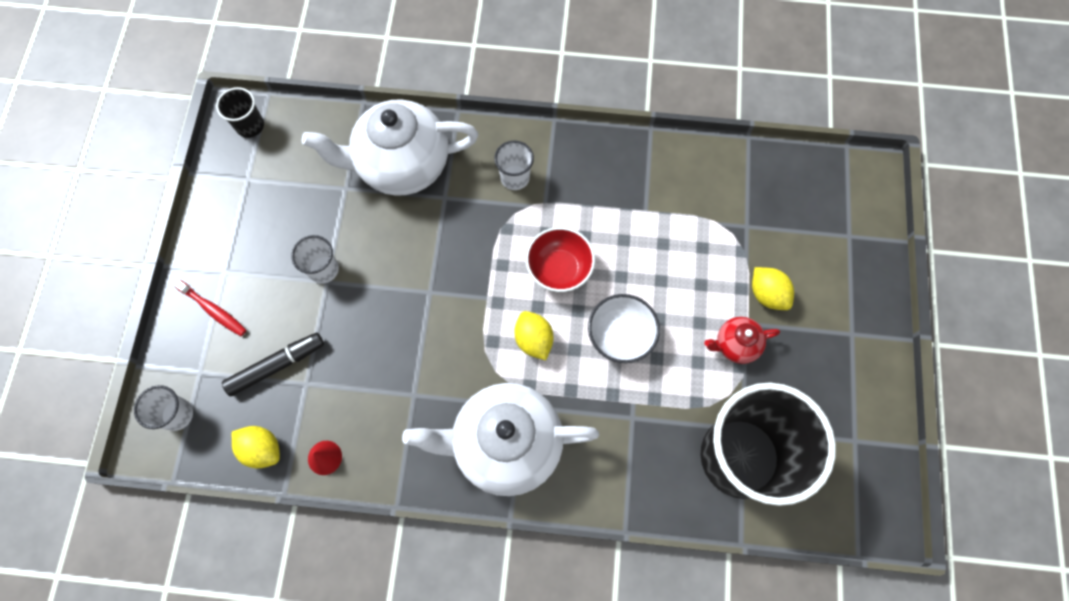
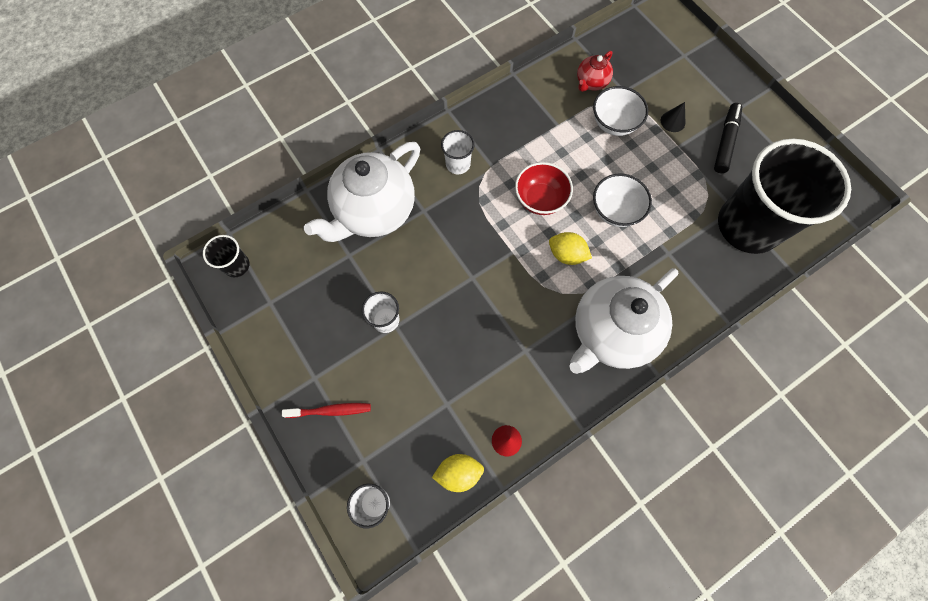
camera: 40 degrees left, 0 degrees up
black marker [222,333,324,396] -> black marker moved to [714,103,742,173]
red teapot [704,317,780,364] -> red teapot moved to [577,51,613,92]
yellow lemon [752,267,794,310] -> black cone [661,102,685,132]
none -> white bowl [593,86,648,136]

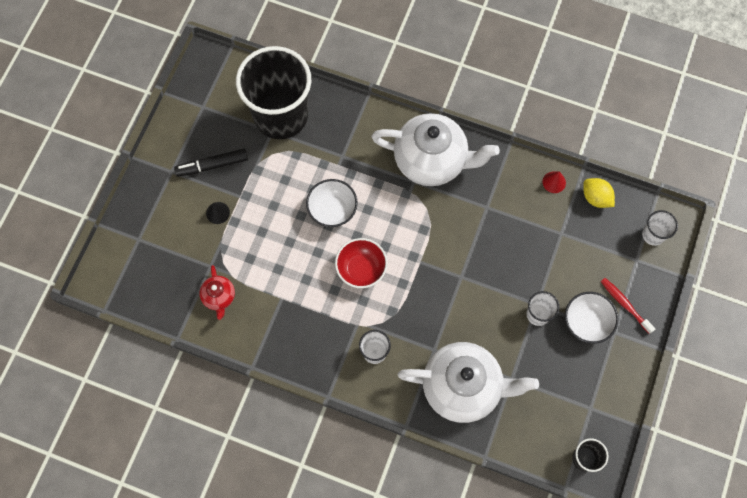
camera: 125 degrees left, 0 degrees up
yellow lemon [549,232,592,265] -> none
red teapot [577,51,613,92] -> red teapot turned 75 degrees clockwise [199,265,235,320]
white bowl [593,86,648,136] -> white bowl moved to [565,292,619,344]

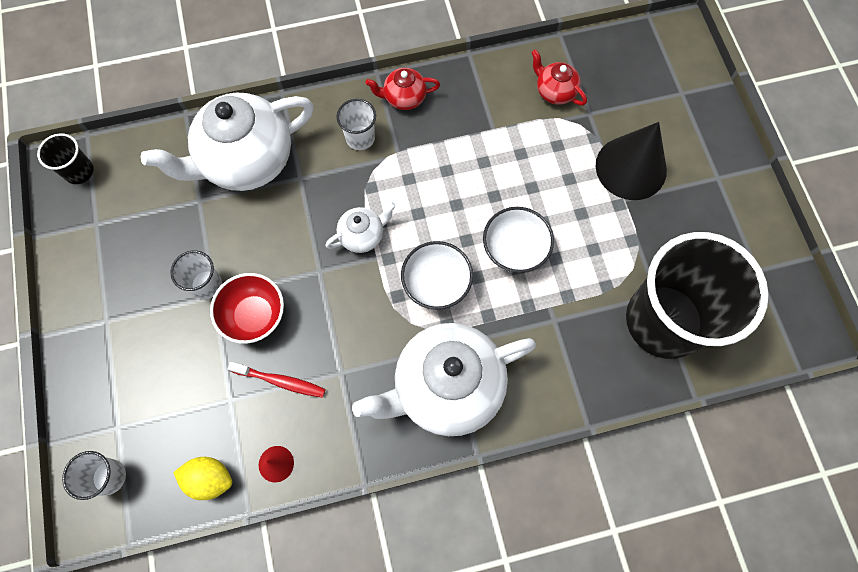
camera: 145 degrees right, 0 degrees up
black marker [174,148,248,177] -> none
black cone [206,202,230,224] -> black cone [595,122,667,200], size x2.31
red bowl [335,238,388,288] -> red bowl moved to [210,273,284,344]
white bowl [565,292,619,344] -> white bowl moved to [401,241,473,310]
red toothbrush [601,278,655,334] -> red toothbrush moved to [228,362,325,398]
none -> white teapot [325,202,396,253]
none -> red teapot [365,68,440,110]

